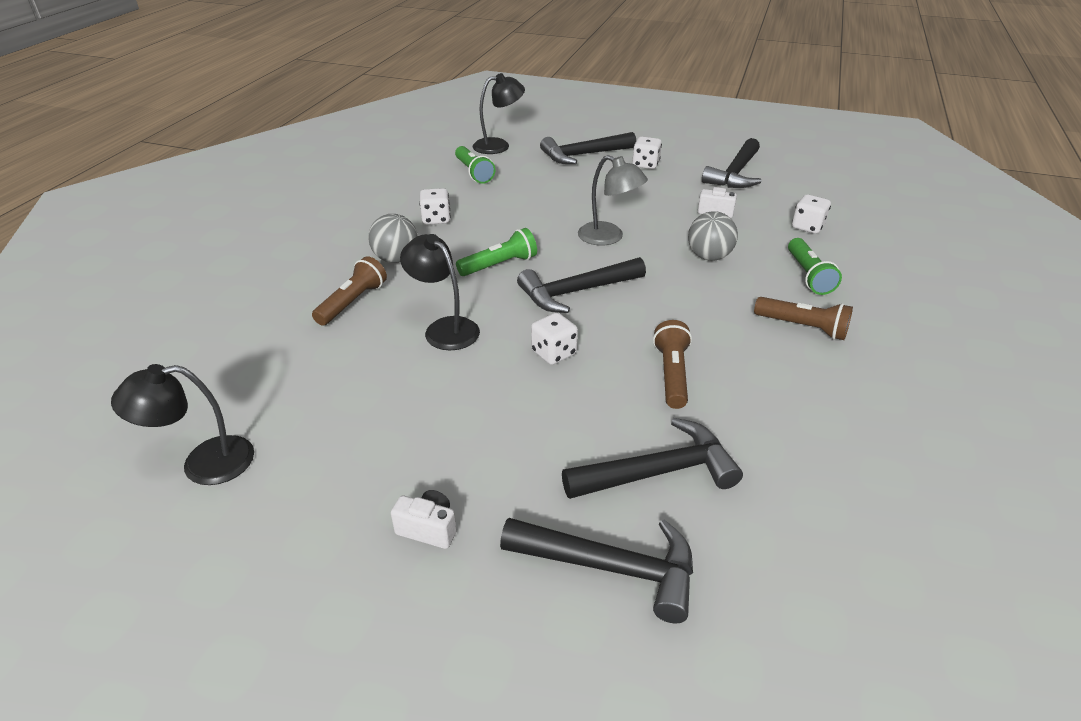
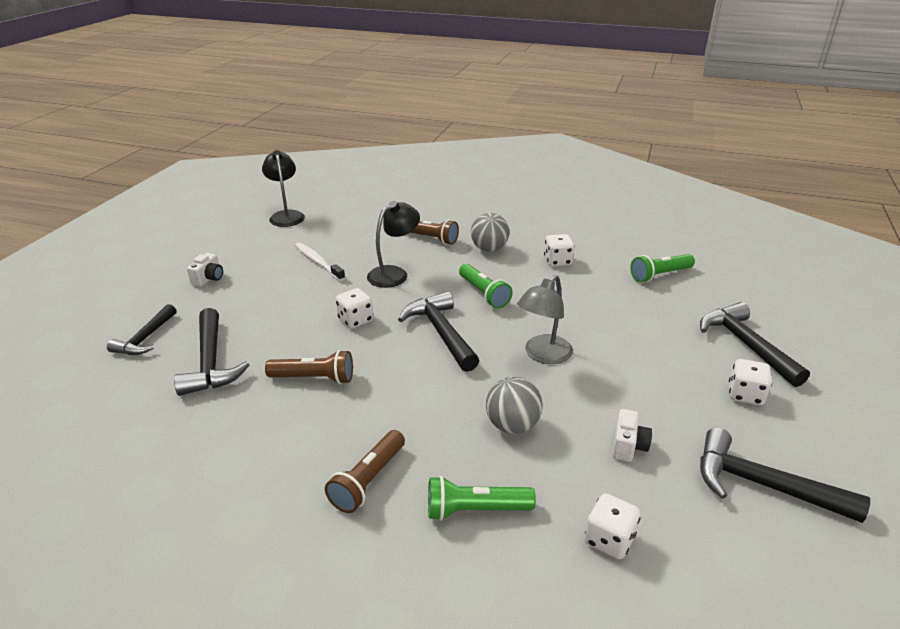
camera: 90 degrees right, 5 degrees down
black lamp [473,73,525,154] -> none
black hammer [500,518,693,623] -> black hammer [107,304,177,355], size x0.66
none -> white toothbrush [295,243,345,281]

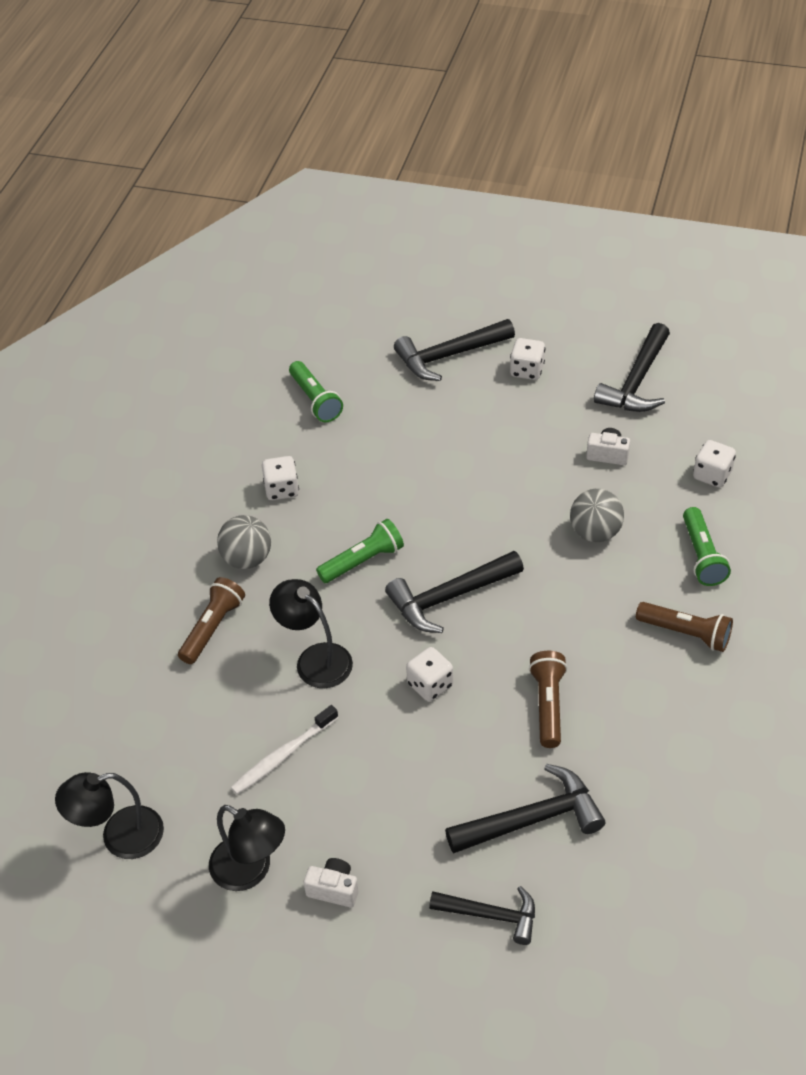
camera: 90 degrees left, 15 degrees up
grey lamp [517,275,573,364] -> none
none -> black lamp [209,805,285,891]

